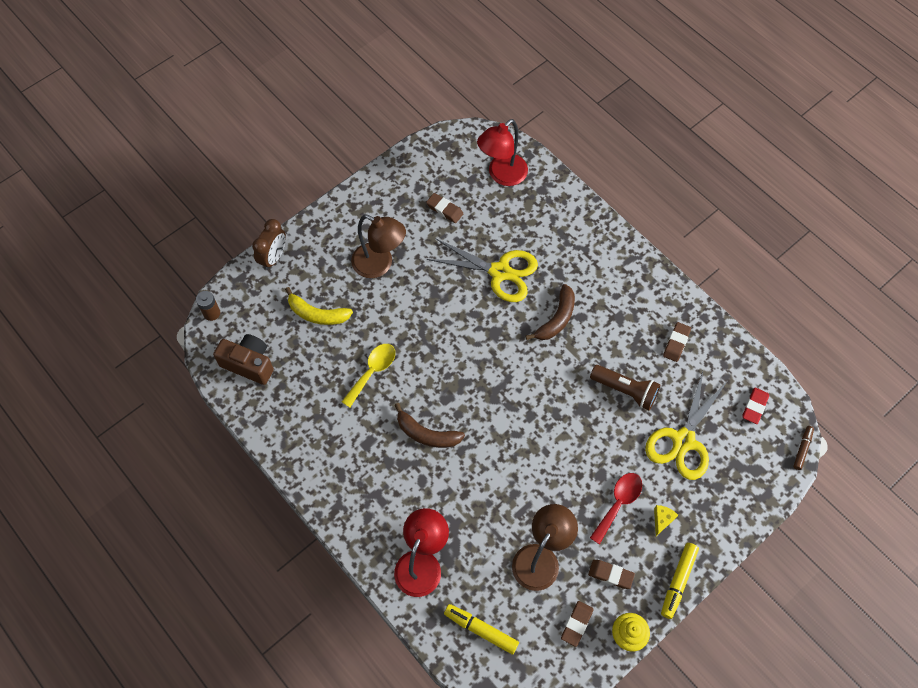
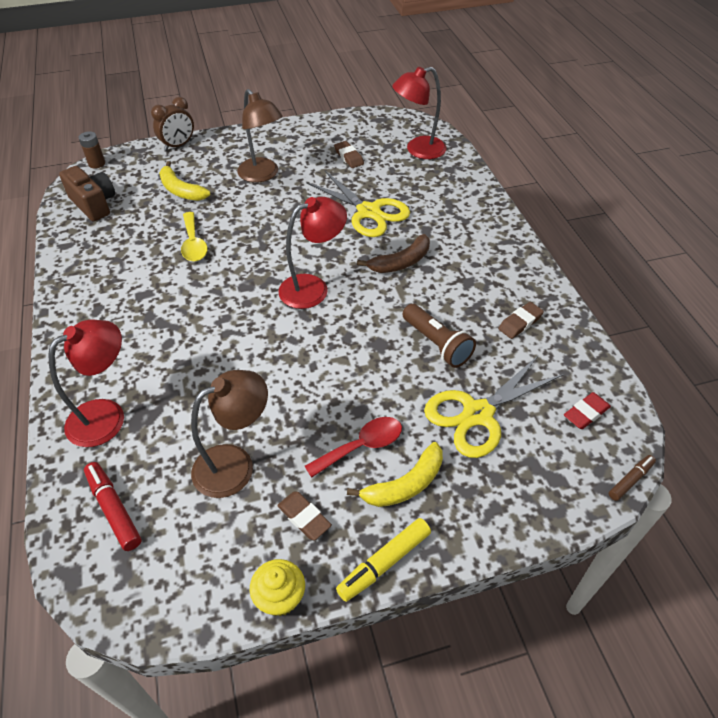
camera: 25 degrees right, 15 degrees down
yellow spoon [342,344,395,407] -> yellow spoon turned 105 degrees clockwise [181,212,207,261]
brown banana [395,403,465,448] -> none
yellow marker [444,604,519,655] -> red marker [84,462,142,551]
brown eraser [561,601,594,647] -> none
yellow cheese [654,505,678,536] -> yellow banana [347,442,443,507]
none -> red lamp [278,197,347,309]

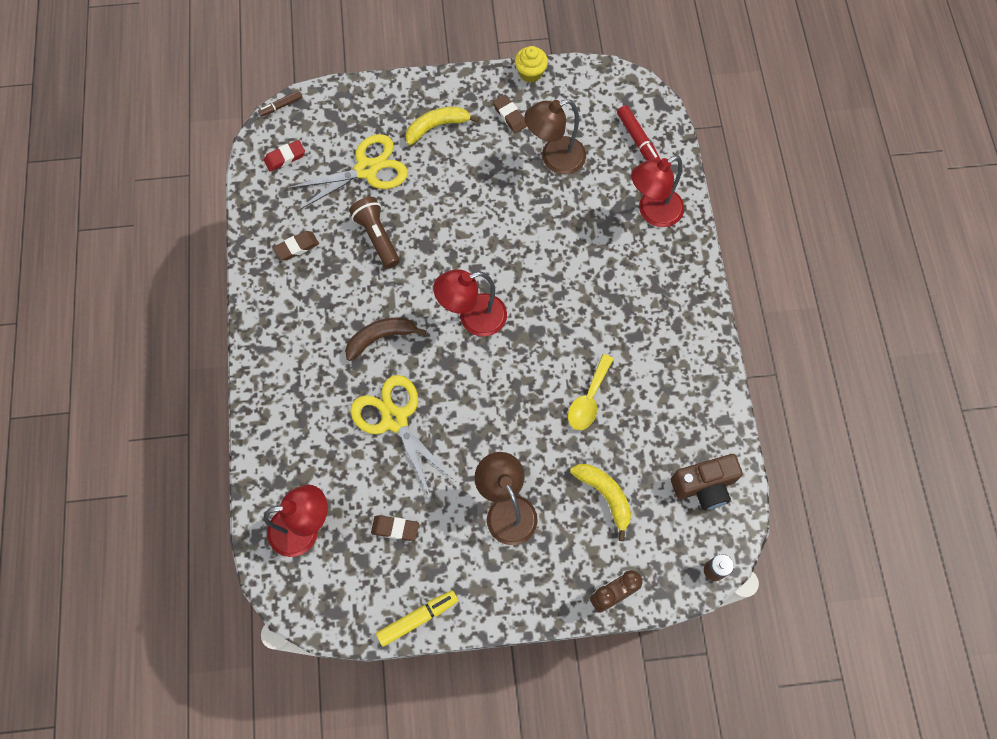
camera: 170 degrees left, 20 degrees up
brown camera [59,166,115,221] -> brown camera turned 75 degrees counterclockwise [671,454,743,510]
yellow spoon [181,212,207,261] -> yellow spoon turned 150 degrees counterclockwise [568,354,613,430]
red spoon [305,417,402,478] -> none
brown eraser [334,141,364,168] -> brown eraser turned 60 degrees counterclockwise [371,515,419,541]
yellow marker [336,518,431,602] -> yellow marker moved to [376,590,458,647]

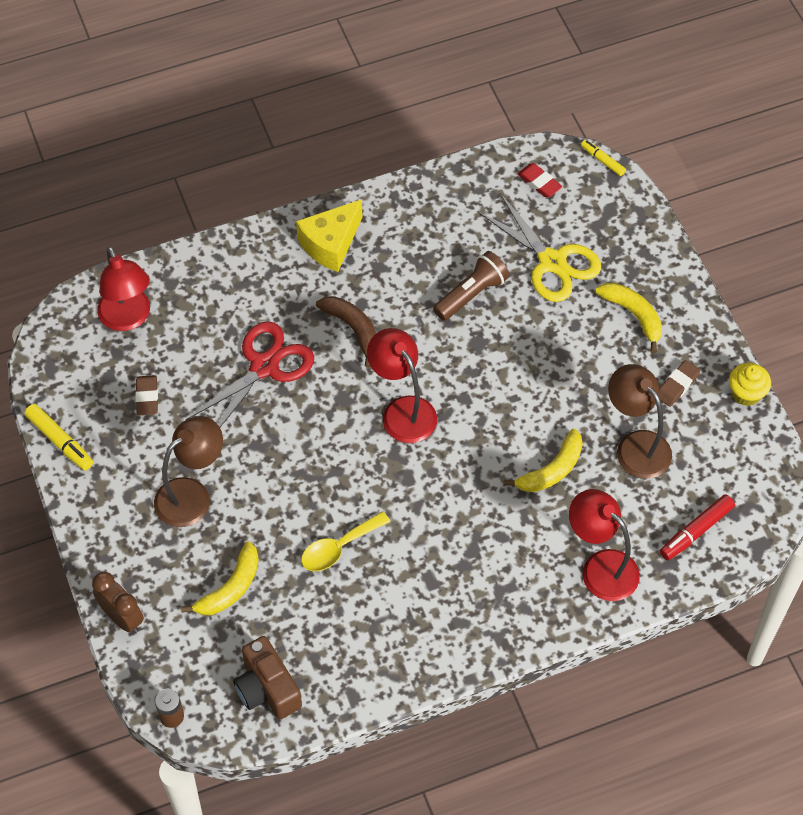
camera: 75 degrees right, 10 degrees down
brown marker [258,90,302,117] -> yellow marker [581,140,626,176]
brown eraser [273,231,319,260] -> none
yellow scissors [350,375,455,498] -> red scissors [186,321,314,427]
yellow spoon [568,354,613,430] -> yellow spoon turned 45 degrees counterclockwise [301,511,390,571]
none -> yellow cheese [296,199,362,272]
none -> yellow banana [504,429,583,492]

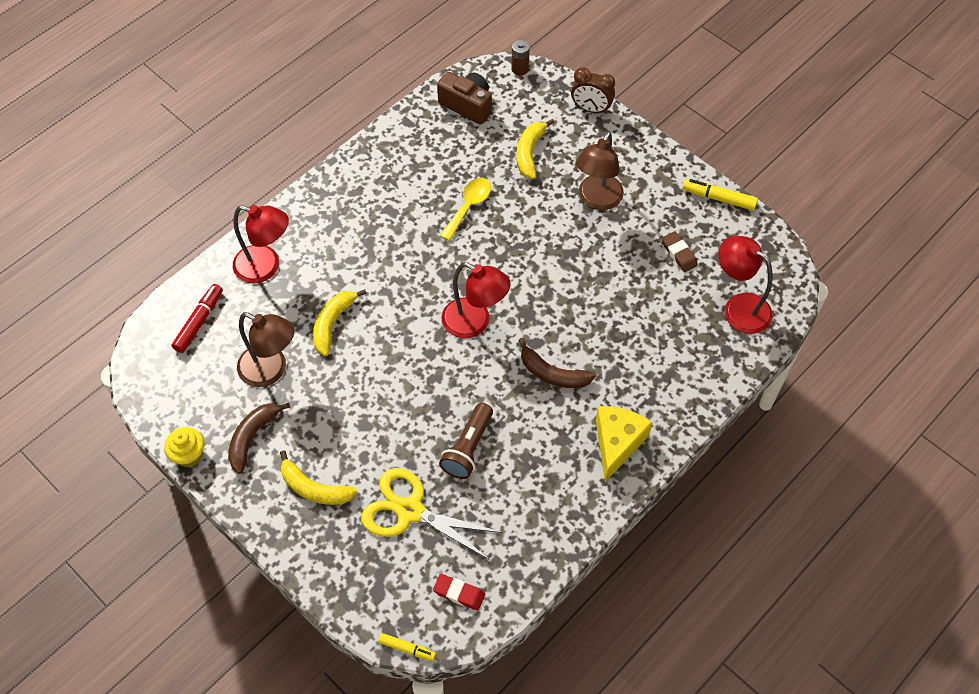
camera: 155 degrees right, 0 degrees up
red scissors [186,321,314,427] -> none
brown eraser [658,360,700,407] -> brown banana [228,403,290,474]

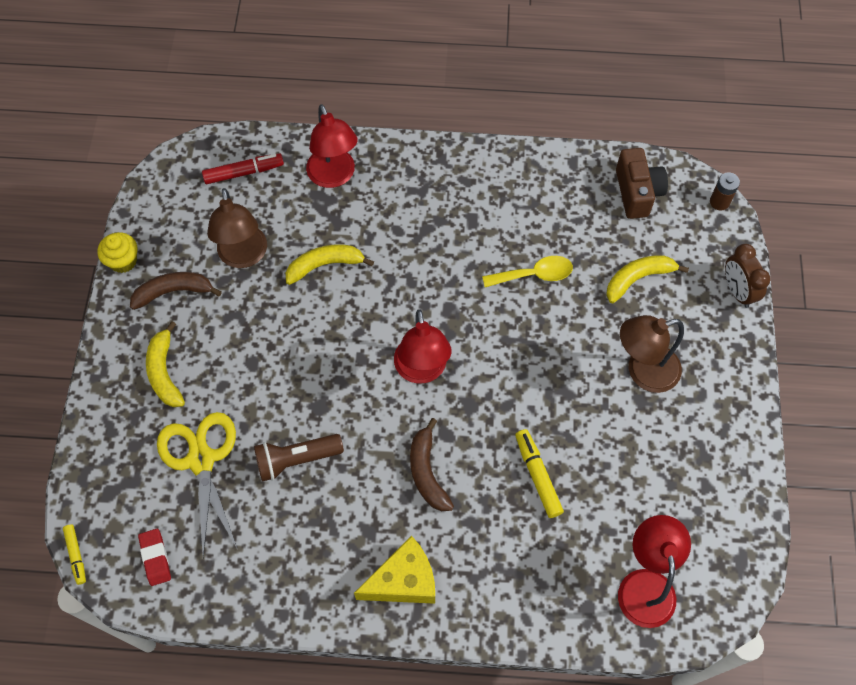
camera: 50 degrees right, 5 degrees up
brown eraser [662,231,698,272] -> none
yellow marker [682,179,758,210] -> yellow marker moved to [515,429,564,518]

